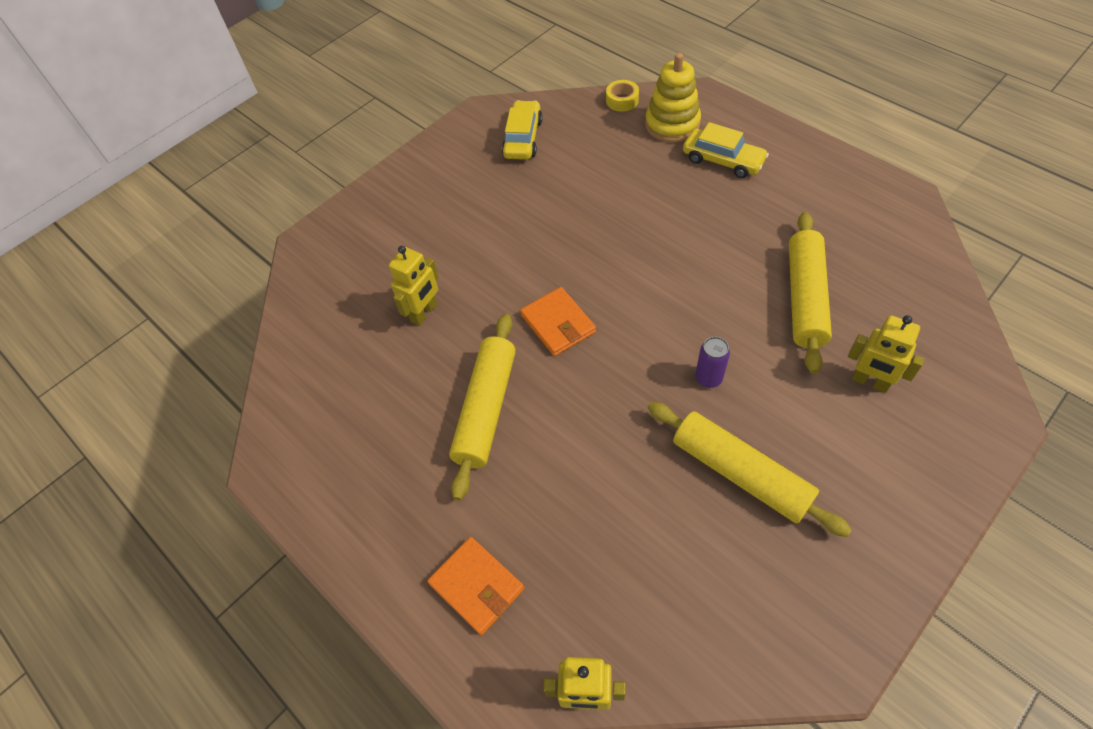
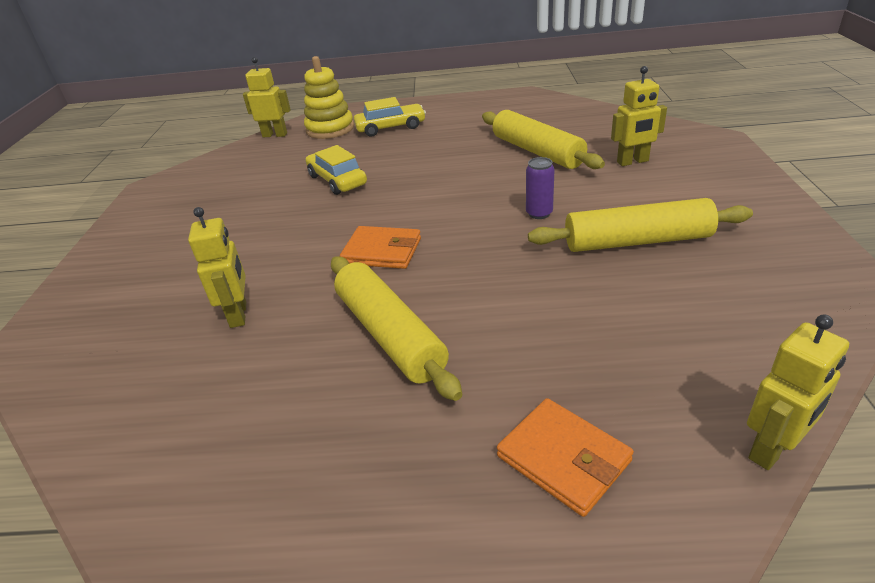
camera: 45 degrees left, 20 degrees down
orange wallet [427,537,524,635] -> orange wallet turned 45 degrees clockwise [497,398,634,517]
yellow car [502,100,543,160] -> yellow car moved to [306,145,367,195]
yellow tape [606,80,639,112] -> yellow robot [243,57,291,137]

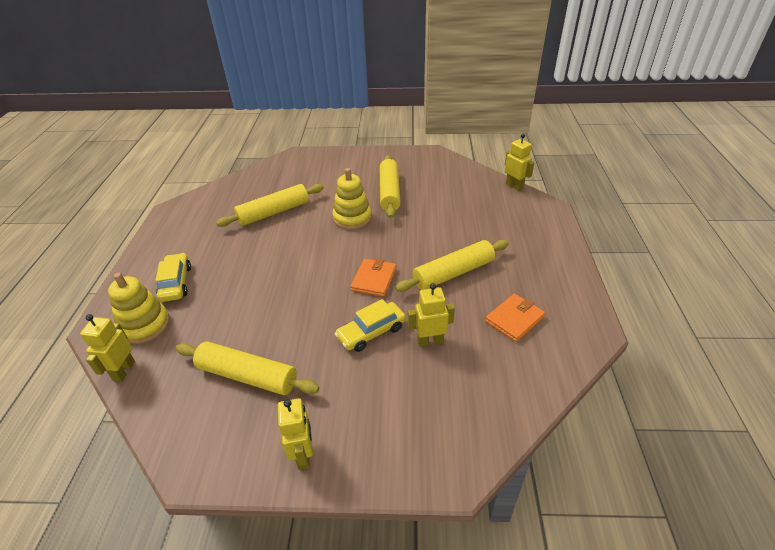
camera: 90 degrees left, 5 degrees up
yellow car [306,145,367,195] -> yellow car moved to [335,299,406,352]
orange wallet [497,398,634,517] -> orange wallet moved to [485,294,545,342]
purple can [526,157,554,219] -> yellow stacking toy [332,168,372,230]
yellow robot [611,66,667,166] -> yellow robot moved to [278,398,313,470]
none -> yellow rolling pin [176,341,319,395]

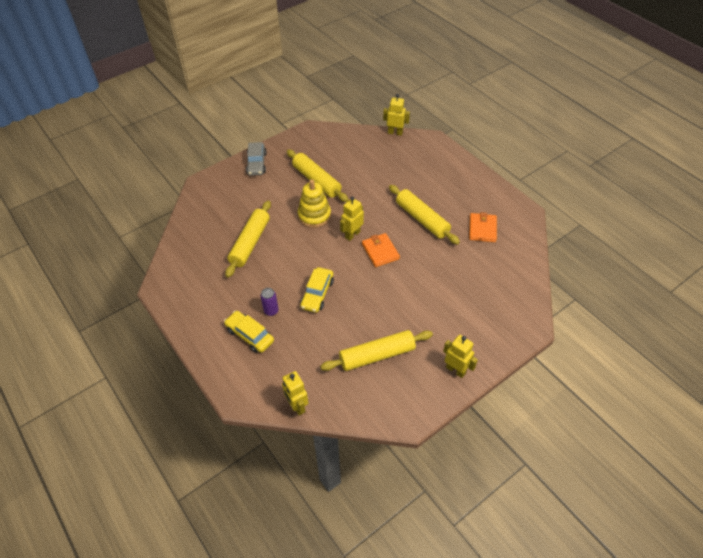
camera: 40 degrees left, 10 degrees up
yellow stacking toy [108,273,170,344] -> none
yellow car [335,299,406,352] -> yellow car moved to [300,267,334,313]
yellow rolling pin [395,240,509,292] -> yellow rolling pin turned 60 degrees counterclockwise [389,185,460,244]
yellow robot [408,283,455,347] -> yellow robot moved to [340,197,364,241]
none -> grey car [246,142,267,176]
none -> purple can [260,288,279,316]

